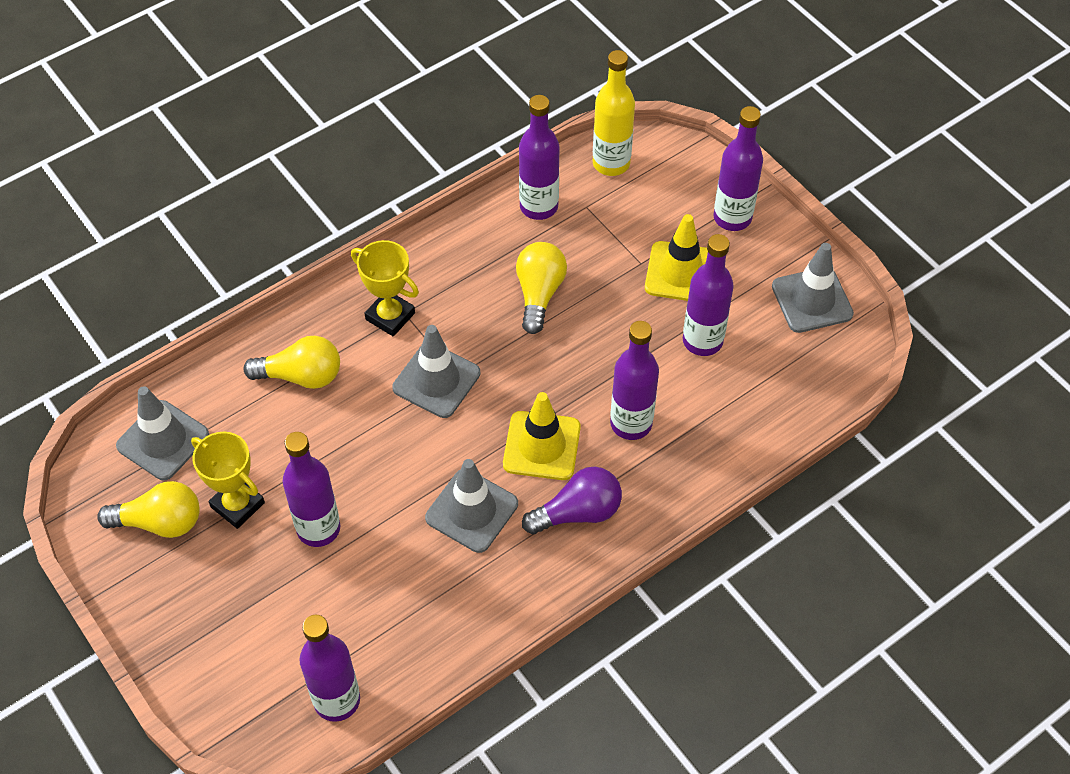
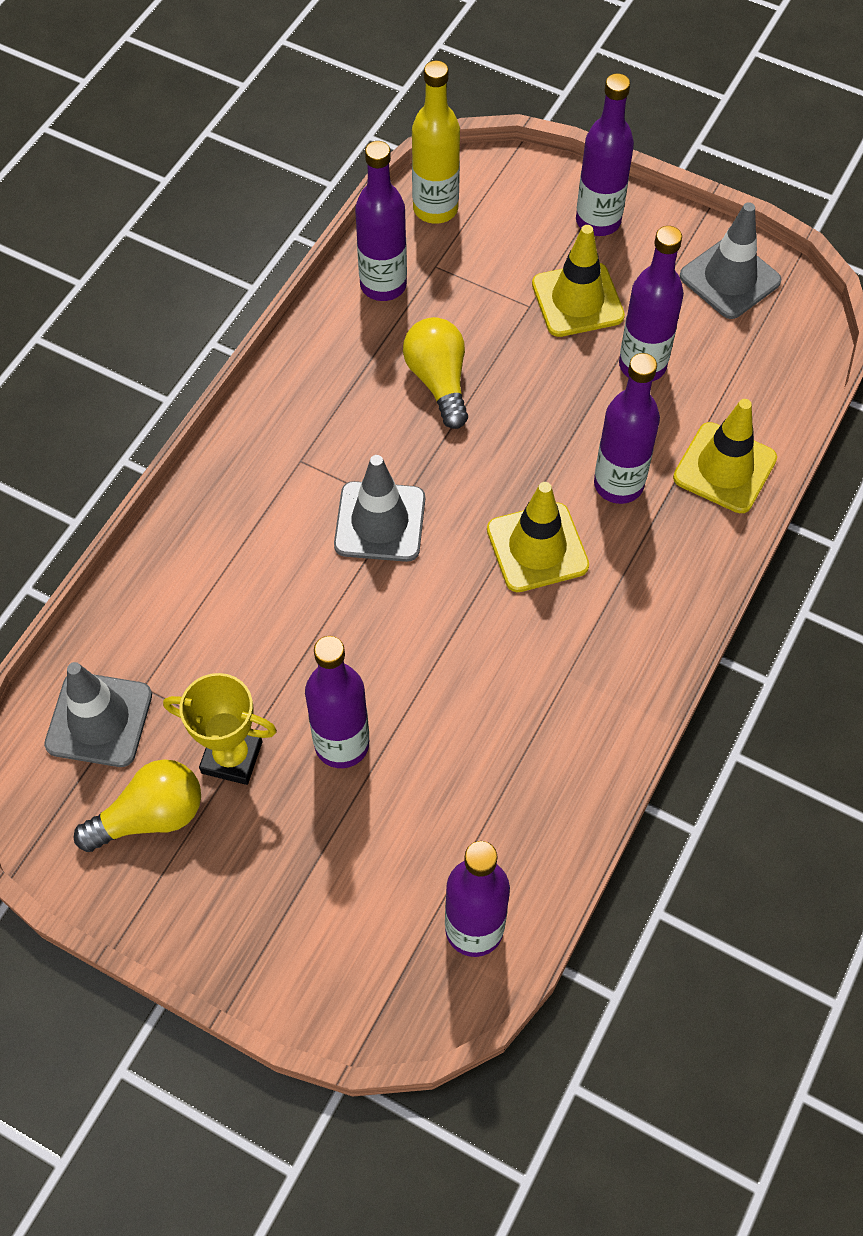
camera: 25 degrees left, 5 degrees up
yellow light bulb [244,336,340,389] -> none
yellow trophy [351,240,419,336] -> none
grey traffic cone [425,459,518,553] -> none
purple light bulb [522,467,622,535] -> none
none -> yellow traffic cone [673,399,777,513]

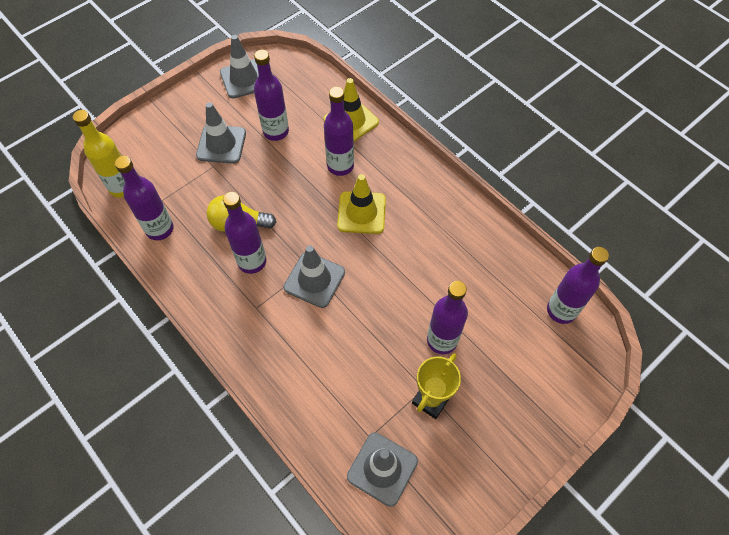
camera: 70 degrees left, 0 degrees up
yellow light bulb [74,759,201,852] -> none
yellow traffic cone [532,225,625,337] -> grey traffic cone [196,102,246,164]
purple bottle [576,73,634,236] -> purple bottle moved to [223,192,266,274]

